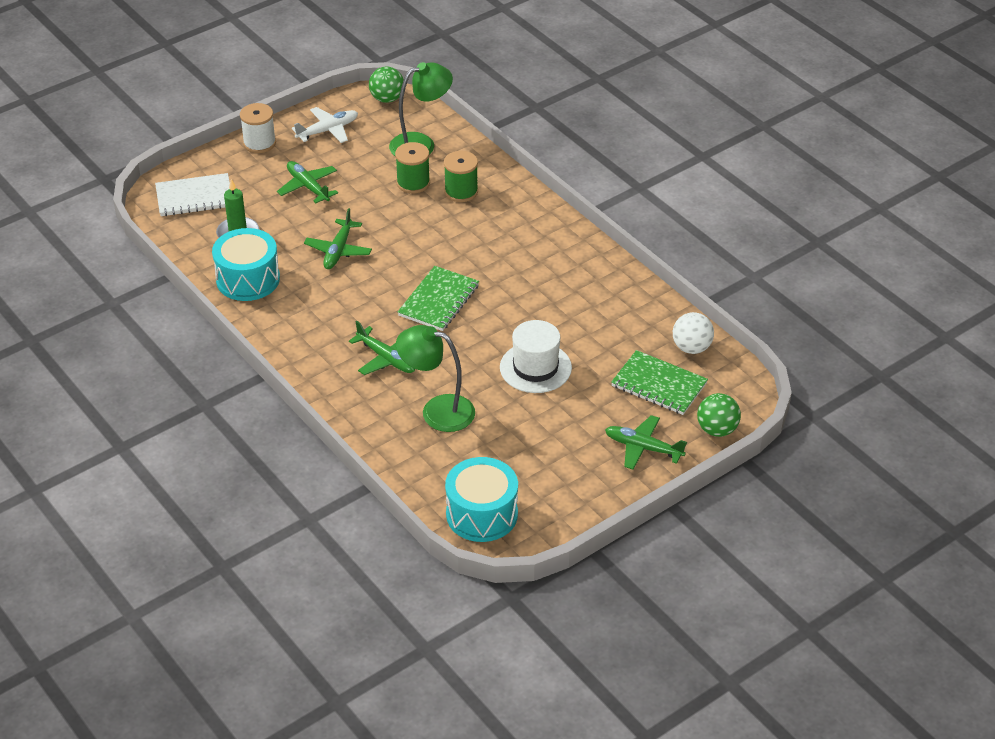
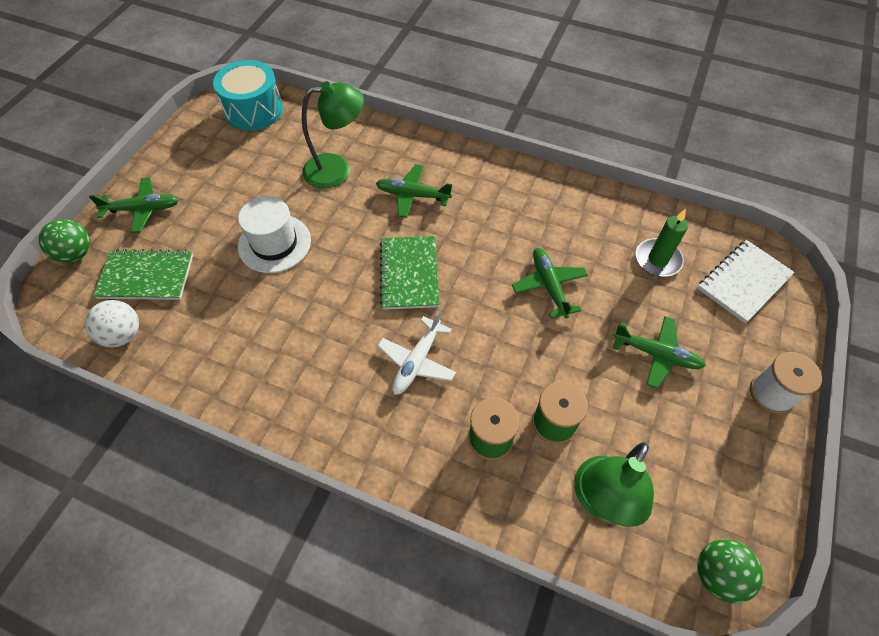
camera: 150 degrees right, 15 degrees up
turquoise drum [212,228,280,301] -> none
white plane [292,107,358,143] -> white plane moved to [378,311,456,395]

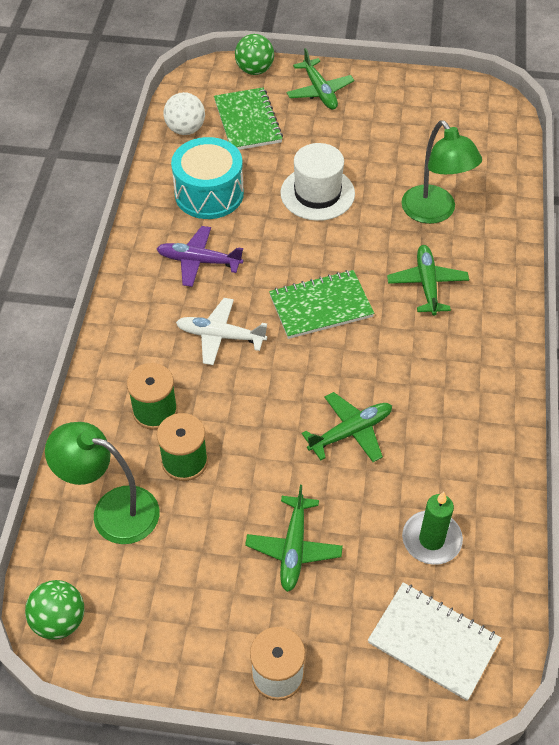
camera: 75 degrees right, 5 degrees down
turquoise drum [213,60,283,131] -> turquoise drum moved to [171,137,244,219]
none -> purple plane [157,226,243,287]

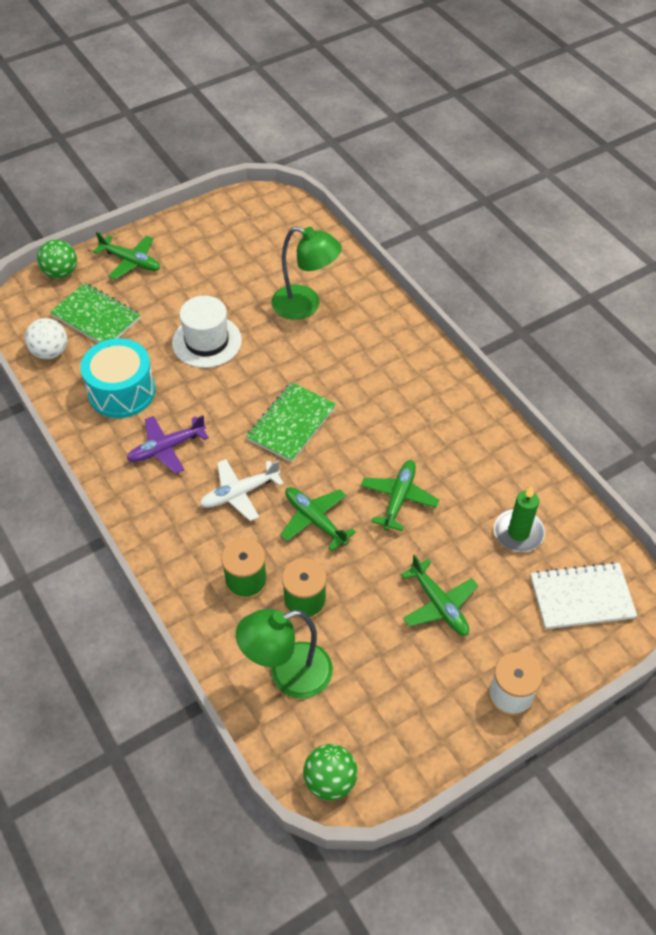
camera: 40 degrees left, 0 degrees up
green plane [387,245,469,316] -> green plane moved to [280,487,356,551]

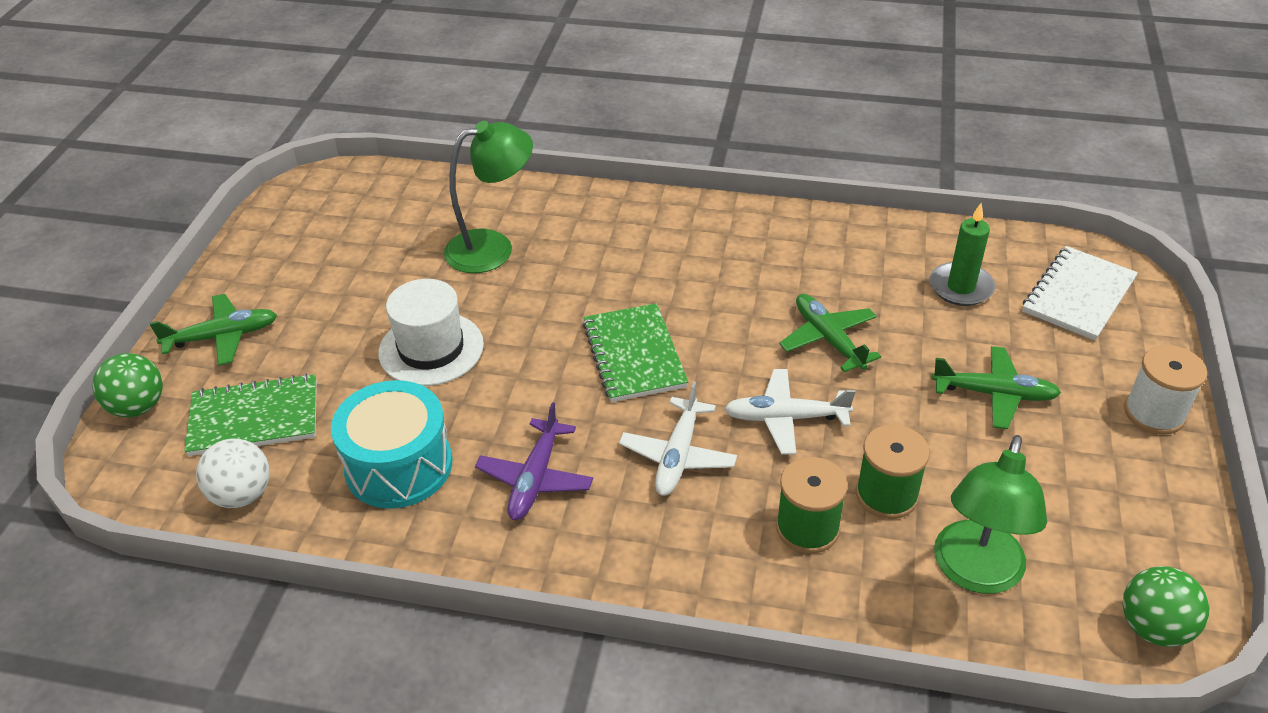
camera: 45 degrees left, 10 degrees down
green plane [280,487,356,551] -> white plane [724,369,855,454]

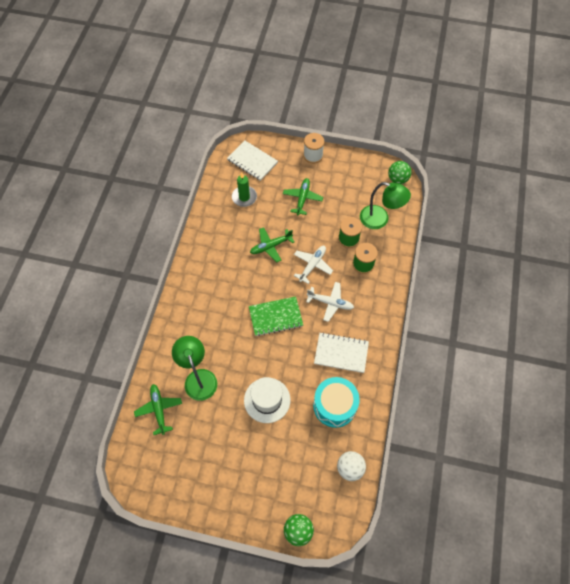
camera: 90 degrees left, 20 degrees up
green plane [149,294,277,366] -> green plane moved to [134,384,182,435]
green notebook [184,373,317,456] -> none
purple plane [475,402,593,520] -> white notebook [314,332,369,373]
white plane [724,369,855,454] -> white plane turned 150 degrees counterclockwise [294,246,333,284]

